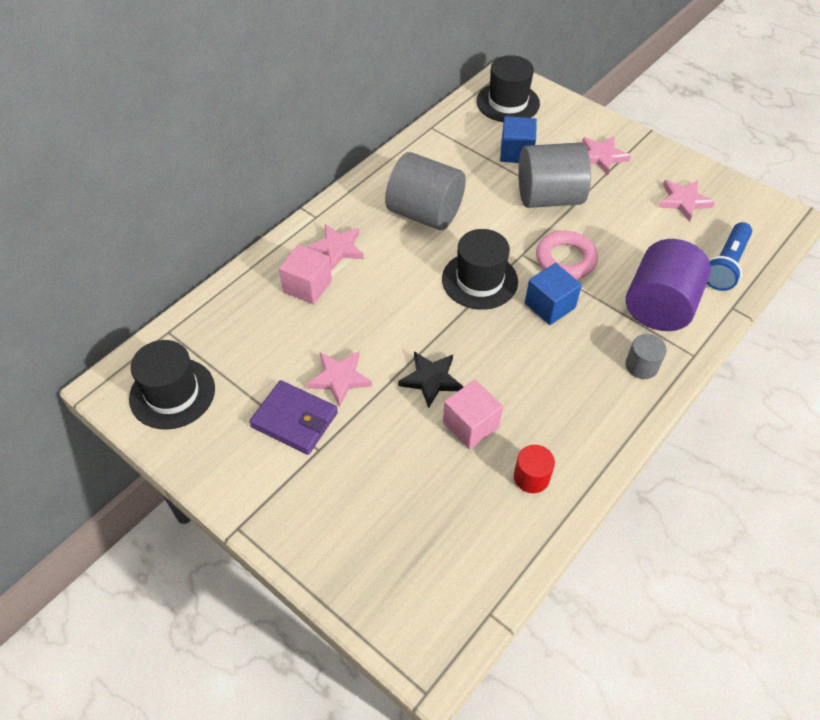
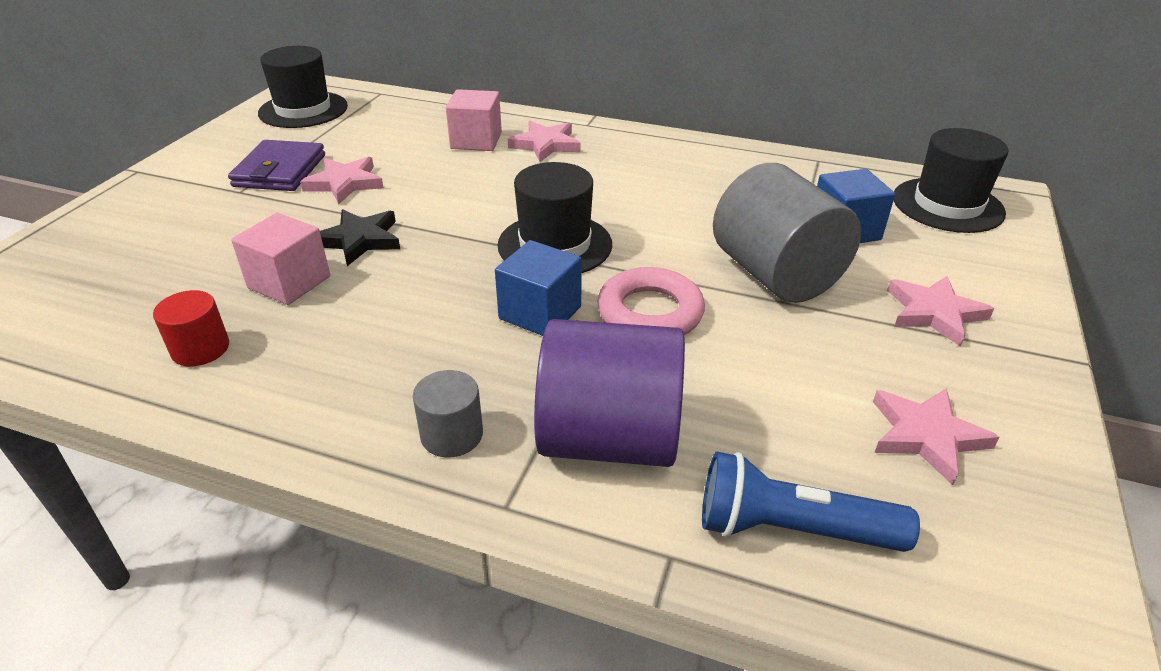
camera: 70 degrees right, 15 degrees down
grey cylinder [385,152,466,230] -> none

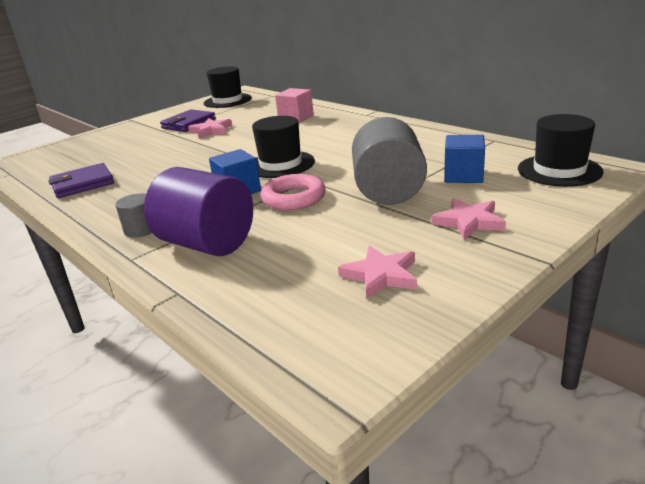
camera: 30 degrees right, 10 degrees down
red cylinder [153,290,229,366] -> purple wallet [48,163,114,198]
pink cube [231,213,330,305] -> none
black star [320,209,400,266] -> none
pink star [508,121,580,162] -> none
blue flashlight [702,451,920,552] -> none

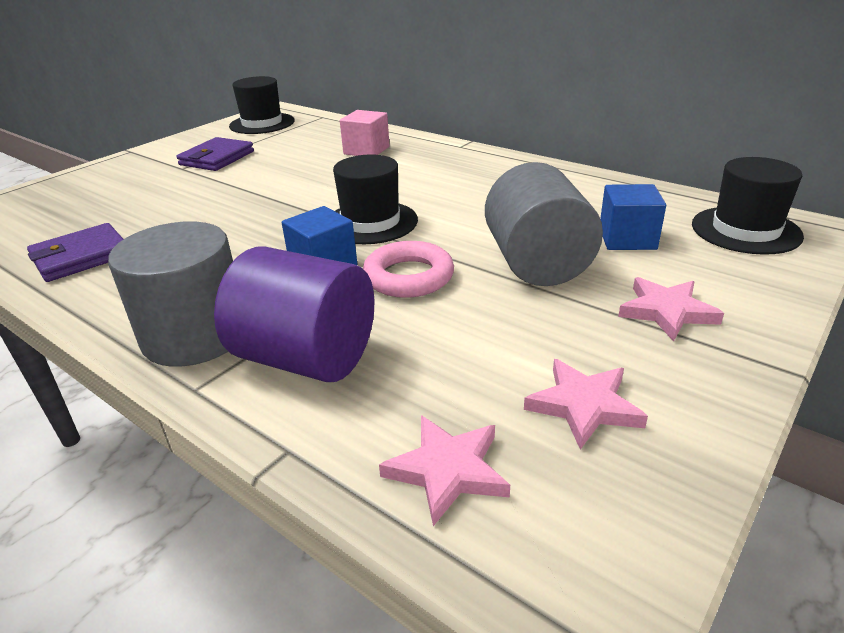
camera: 10 degrees left, 5 degrees up
grey cylinder [115,193,152,238] -> grey cylinder [108,221,233,367], size x2.09
pink star [188,118,232,139] -> pink star moved to [379,415,510,526]

